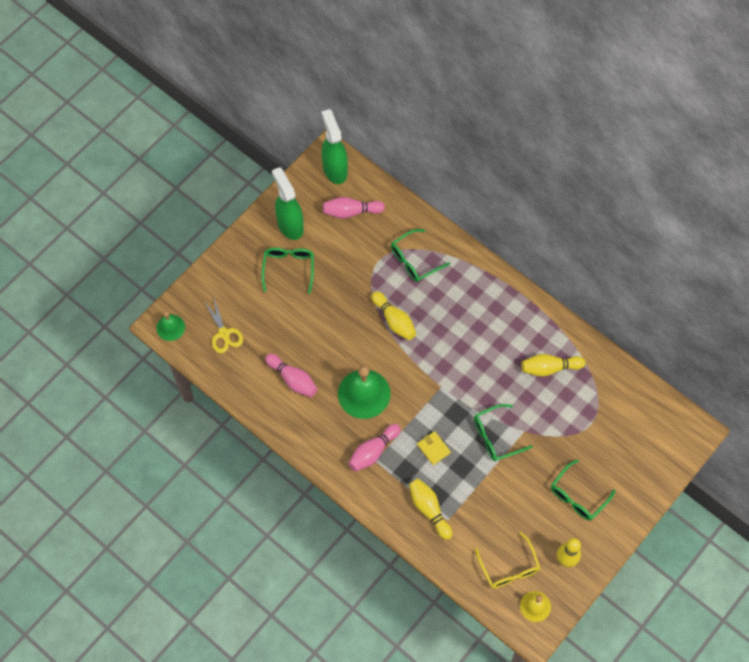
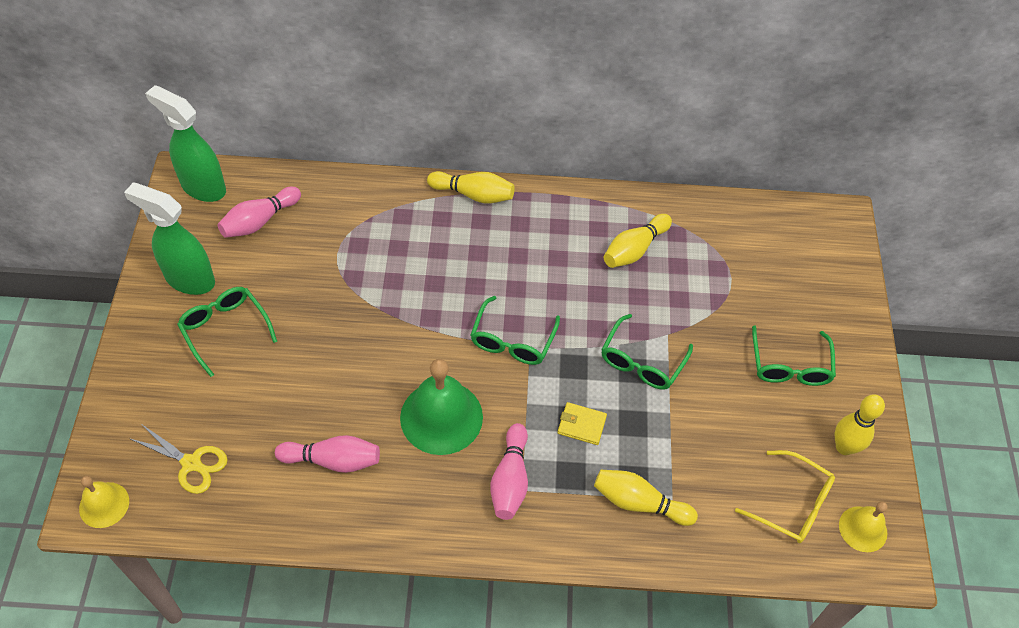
camera: 40 degrees left, 10 degrees down
green bell [156,311,185,341] -> yellow bell [79,476,129,528]
yellow bowling pin [371,291,416,340] -> yellow bowling pin moved to [427,171,515,203]
green glasses [391,229,450,282] -> green glasses moved to [471,296,560,365]

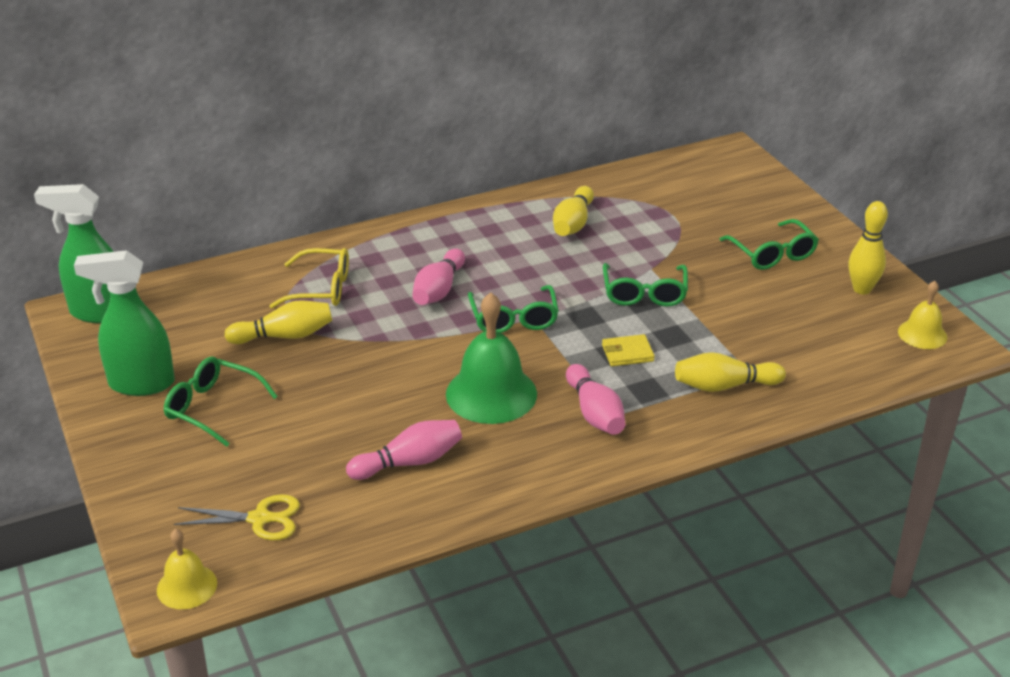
camera: 25 degrees left, 20 degrees down
pink bowling pin [218,187,301,238] -> pink bowling pin moved to [412,248,465,305]
yellow bowling pin [427,171,515,203] -> yellow bowling pin moved to [225,300,332,344]
yellow glasses [735,450,835,543] -> yellow glasses moved to [269,248,349,308]

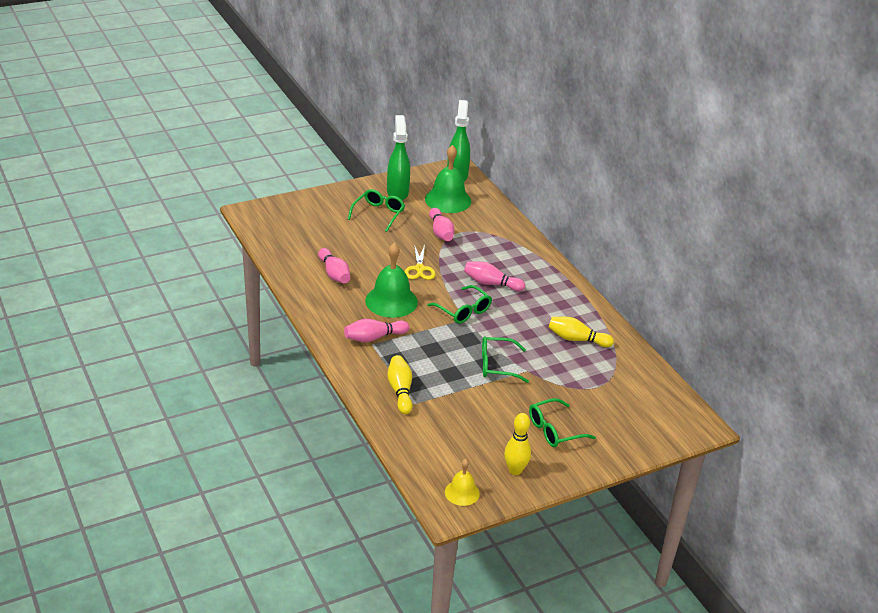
camera: 85 degrees right, 0 degrees up
yellow bell [157,529,217,609] -> none
yellow scissors [174,494,300,540] -> yellow scissors moved to [405,245,436,280]
yellow bowling pin [225,300,332,344] -> pink bowling pin [429,208,454,241]
yellow glasses [269,248,349,308] -> none
green glasses [468,285,559,333] -> green glasses turned 120 degrees counterclockwise [427,285,492,324]
yellow wallet [602,334,655,366] -> none
none -> green bell [425,145,471,213]

